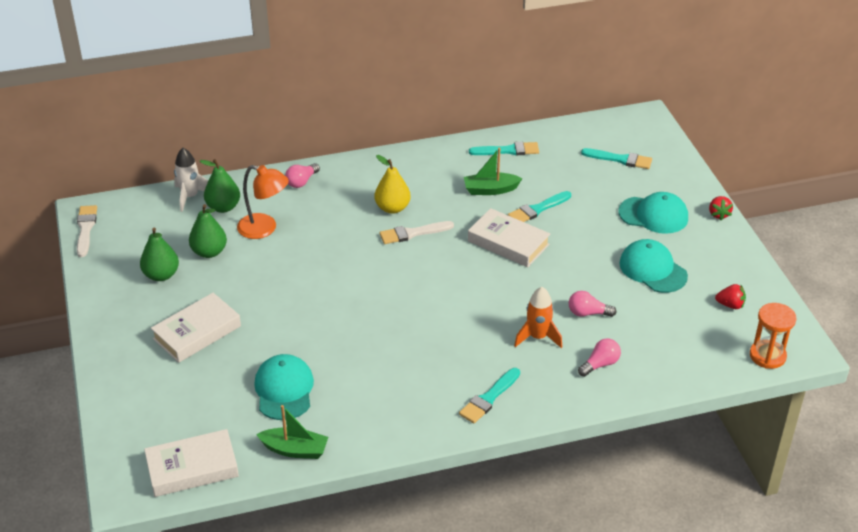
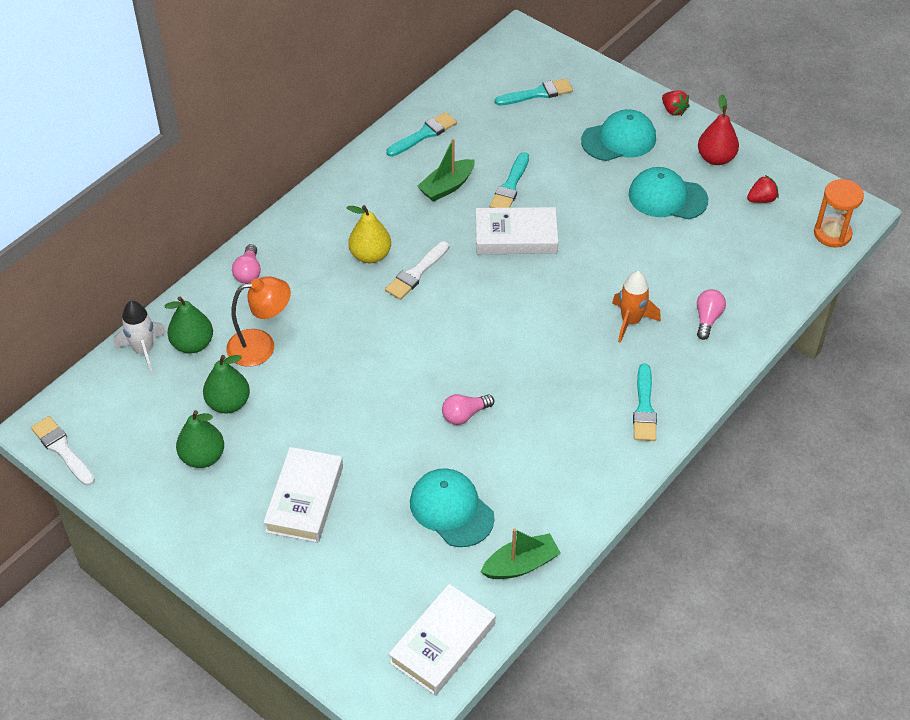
camera: 35 degrees left, 10 degrees up
pink light bulb [568,291,617,317] -> pink light bulb moved to [442,394,494,425]
none -> red pear [698,94,739,165]

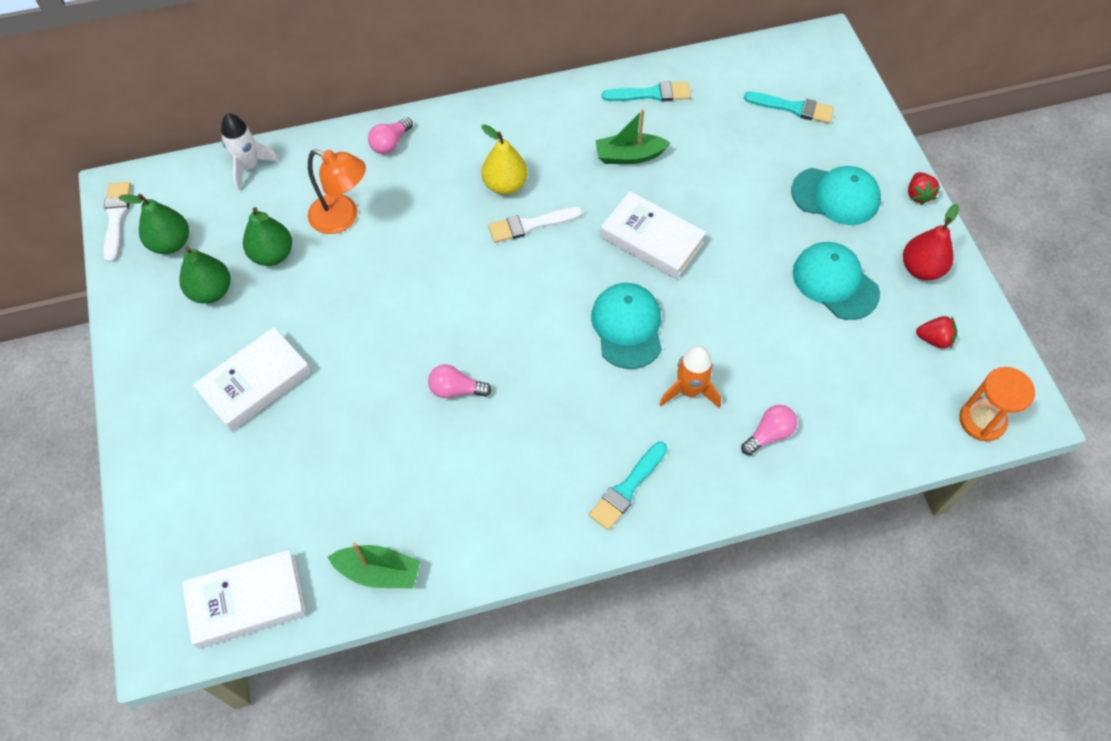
camera: 35 degrees right, 10 degrees up
green pear [165,297,213,354] -> green pear moved to [118,194,189,254]
turquoise cap [410,468,495,547] -> turquoise cap moved to [591,283,662,369]
turquoise brush [490,152,529,208] -> none

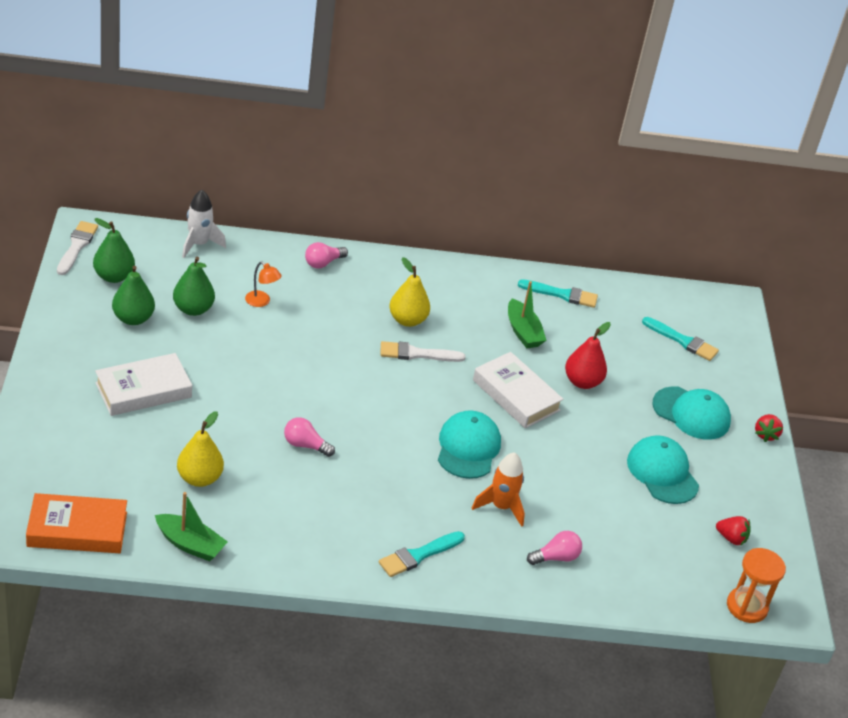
camera: 10 degrees right, 20 degrees down
white book [182,550,307,649] -> orange book [26,493,127,553]
orange lamp [308,149,366,234] -> orange lamp [245,262,282,307], size x0.57
green boat [595,109,671,164] -> green boat turned 120 degrees counterclockwise [508,281,547,348]
red pear [903,204,959,280] -> red pear moved to [565,322,611,389]
none -> yellow pear [177,411,224,487]

